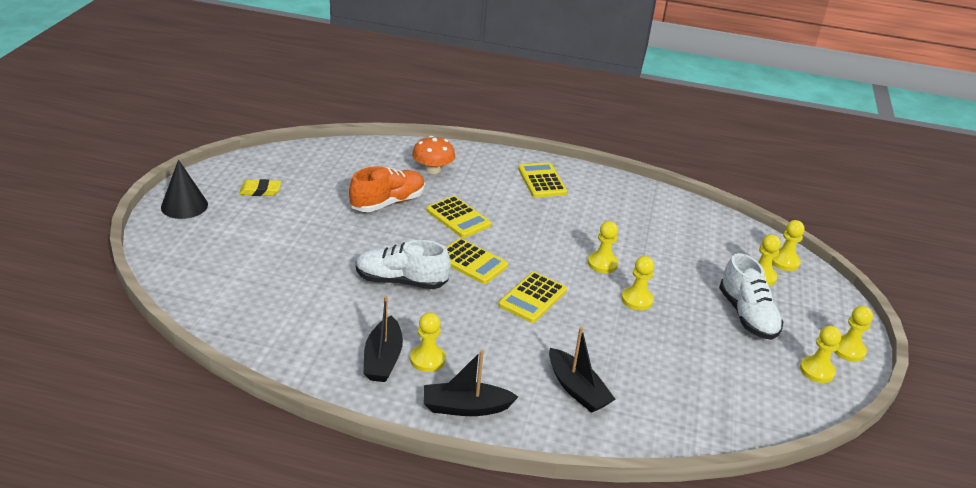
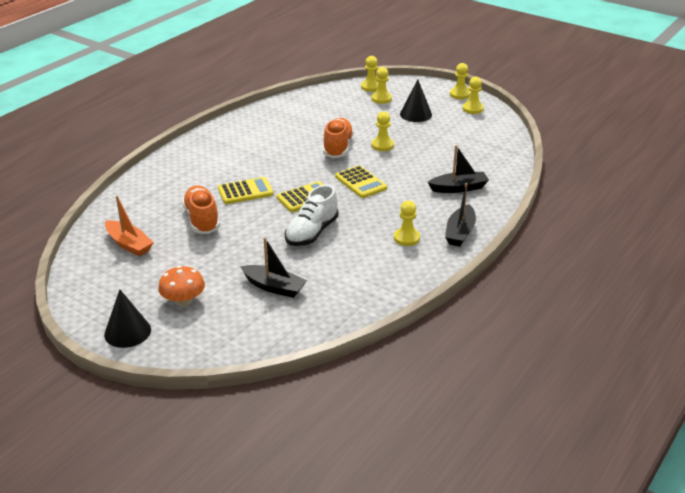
camera: 65 degrees left, 0 degrees up
yellow eraser [239,179,281,196] -> none
black boat [363,296,403,382] -> black boat moved to [240,237,307,298]
orange mushroom [412,136,455,174] -> orange mushroom moved to [158,266,205,306]
yellow calculator [518,162,567,198] -> none
yellow pawn [588,221,619,273] -> orange shoe [323,118,354,158]
white shoe [719,253,784,340] -> black cone [400,79,432,122]
none -> orange boat [105,195,154,256]

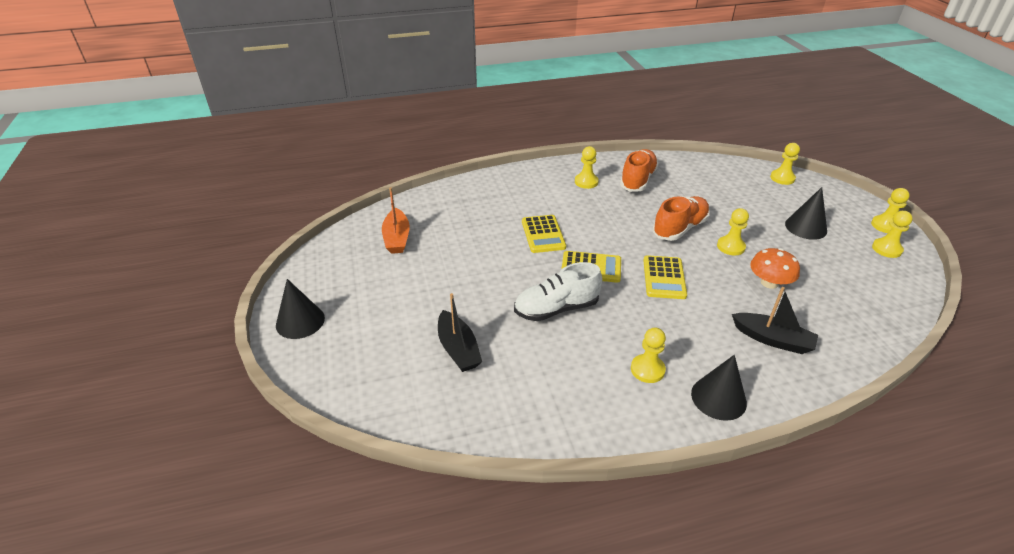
camera: 40 degrees right, 5 degrees up
orange mushroom [158,266,205,306] -> orange mushroom moved to [750,248,800,289]
orange shoe [182,185,220,234] -> orange shoe moved to [620,149,659,192]
yellow calculator [218,177,274,204] -> yellow calculator turned 60 degrees clockwise [522,215,566,253]
yellow pawn [371,67,392,104] -> yellow pawn moved to [575,146,599,189]
black boat [445,183,476,247] -> black cone [691,355,747,421]

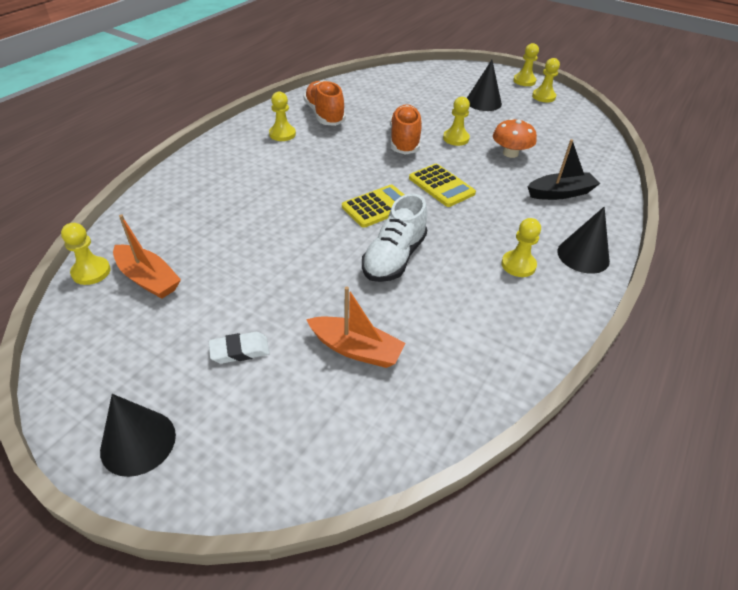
camera: 45 degrees left, 5 degrees up
black boat [438,293,482,372] -> orange boat [306,286,406,368]
yellow calculator [522,215,566,253] -> none
yellow pawn [770,143,800,185] -> yellow pawn moved to [61,223,111,285]
none -> white eraser [209,332,270,364]

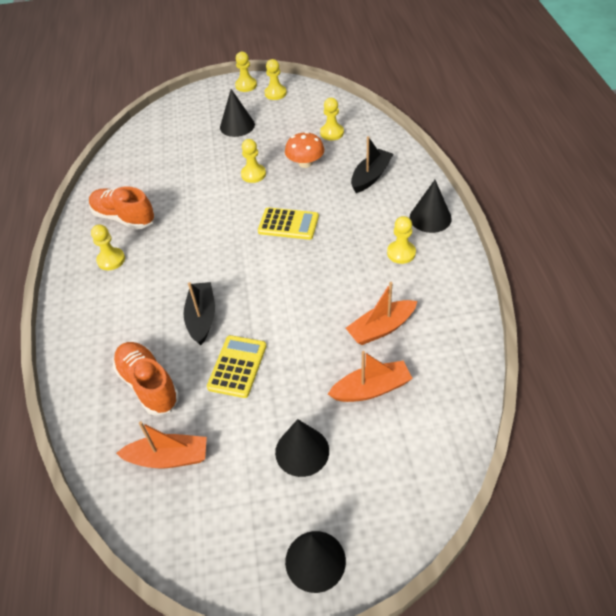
camera: 35 degrees left, 5 degrees up
yellow pawn [61,223,111,285] -> yellow pawn moved to [320,98,344,141]
white eraser [209,332,270,364] -> black cone [275,419,329,477]
yellow calculator [342,185,405,228] -> yellow calculator moved to [207,335,266,398]
white shoe [362,194,427,282] -> none
orange shoe [390,104,422,155] -> orange shoe moved to [113,342,179,416]
none -> black boat [183,282,215,345]
none -> orange boat [346,282,417,345]

